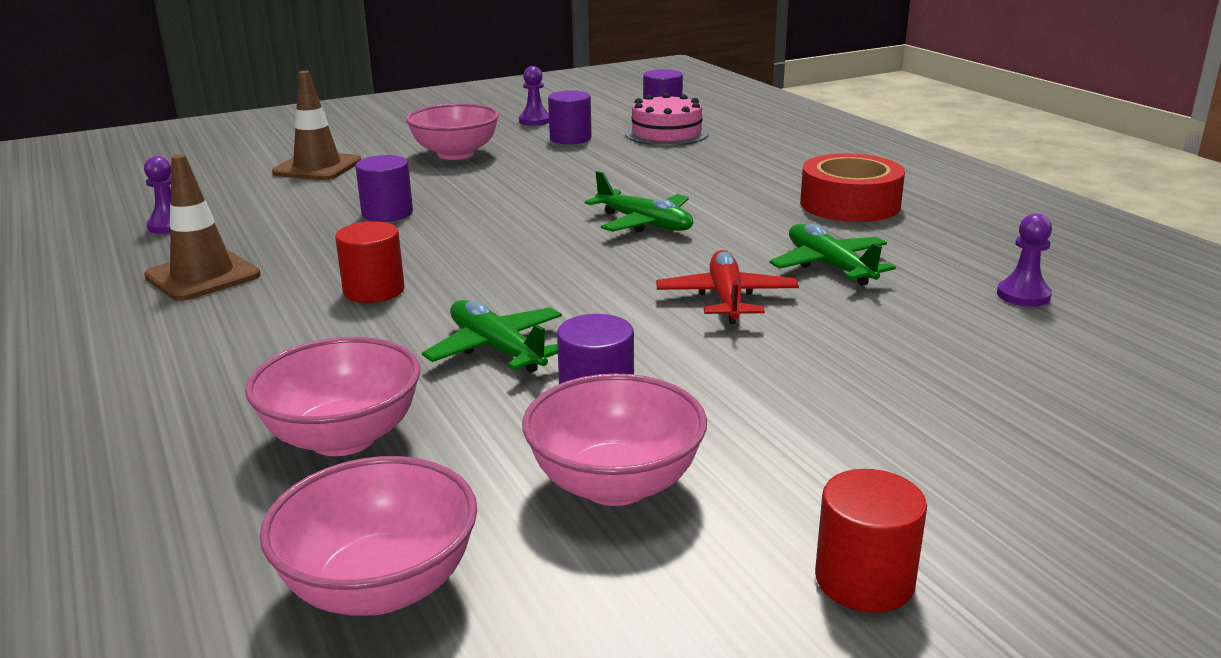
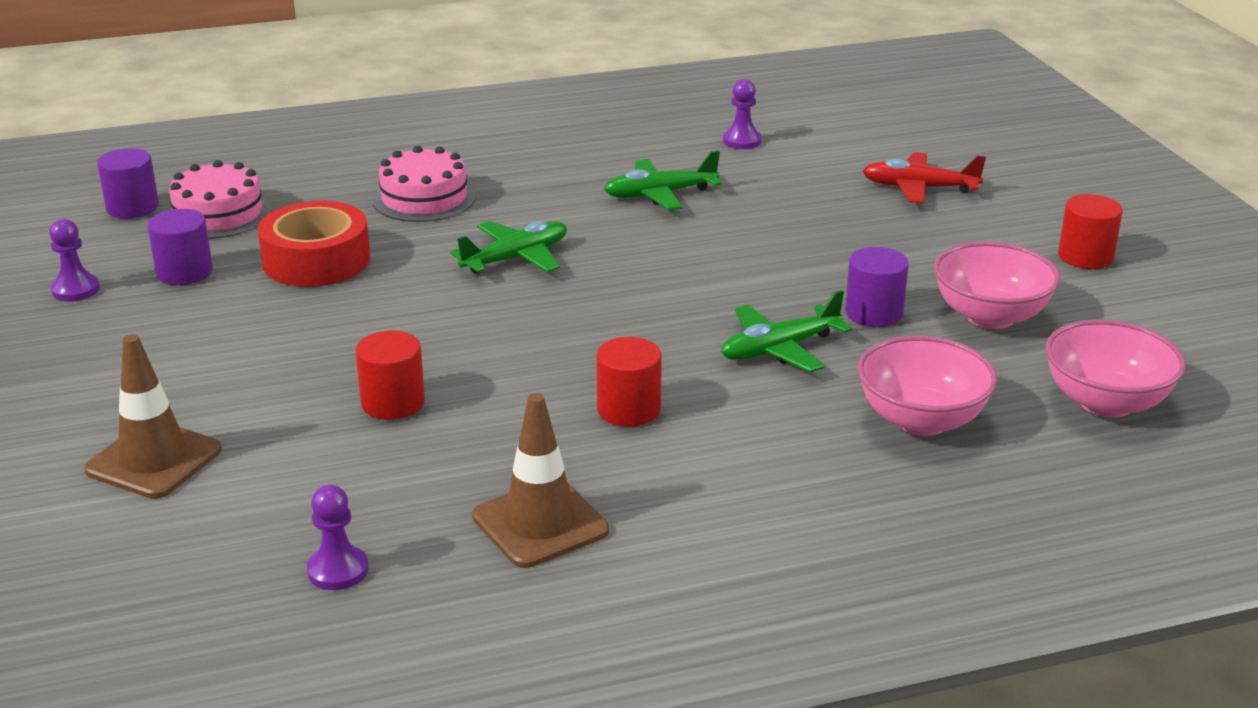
camera: 80 degrees left, 5 degrees up
purple cylinder [355,155,413,222] -> red cylinder [355,330,425,420]
pink bowl [406,103,499,160] -> none
red plane [656,250,799,324] -> red plane moved to [862,152,986,203]
red tape [800,153,905,222] -> red tape moved to [258,201,370,287]
none -> pink cake [372,146,476,222]

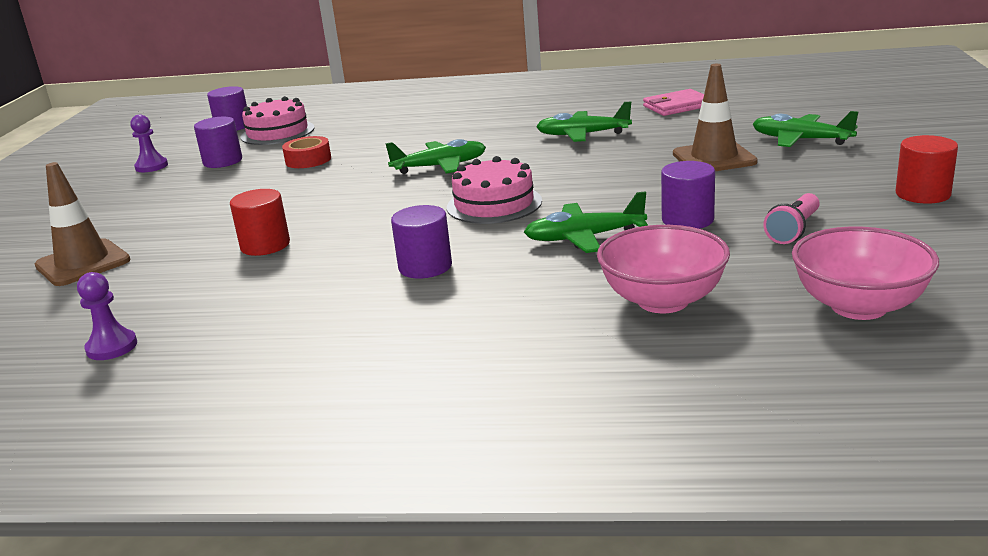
camera: 25 degrees right, 5 degrees down
red tape [258,201,370,287] -> red tape [282,136,331,168], size x0.59
pink cake [372,146,476,222] -> pink cake moved to [447,156,542,224]
brown traffic cone [472,393,609,568] -> brown traffic cone moved to [673,64,758,171]
red cylinder [596,337,662,427] -> purple cylinder [391,205,452,278]
purple pawn [723,79,762,149] -> pink wallet [643,89,704,116]
red plane [862,152,986,203] -> green plane [753,111,859,147]
pink bowl [934,242,1060,329] -> pink flashlight [763,193,820,244]

